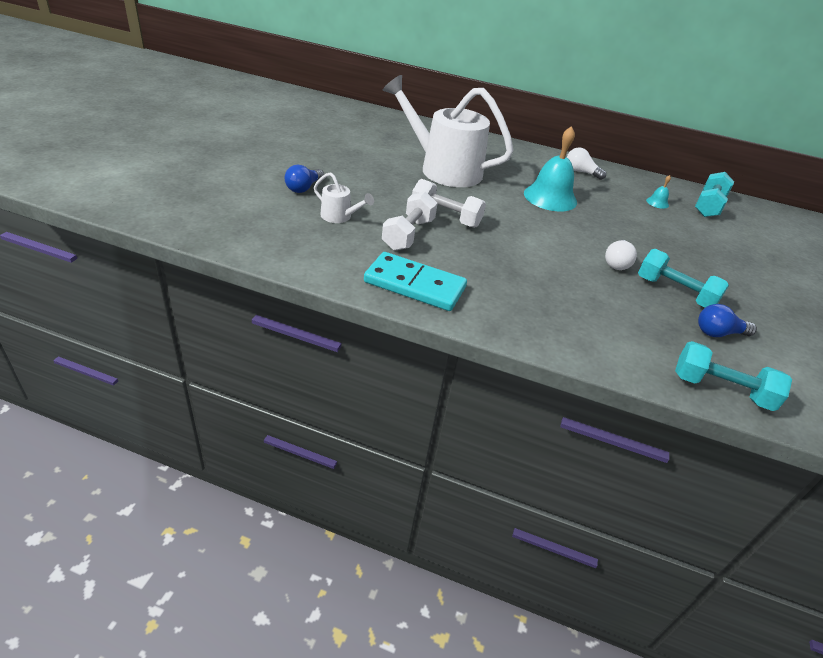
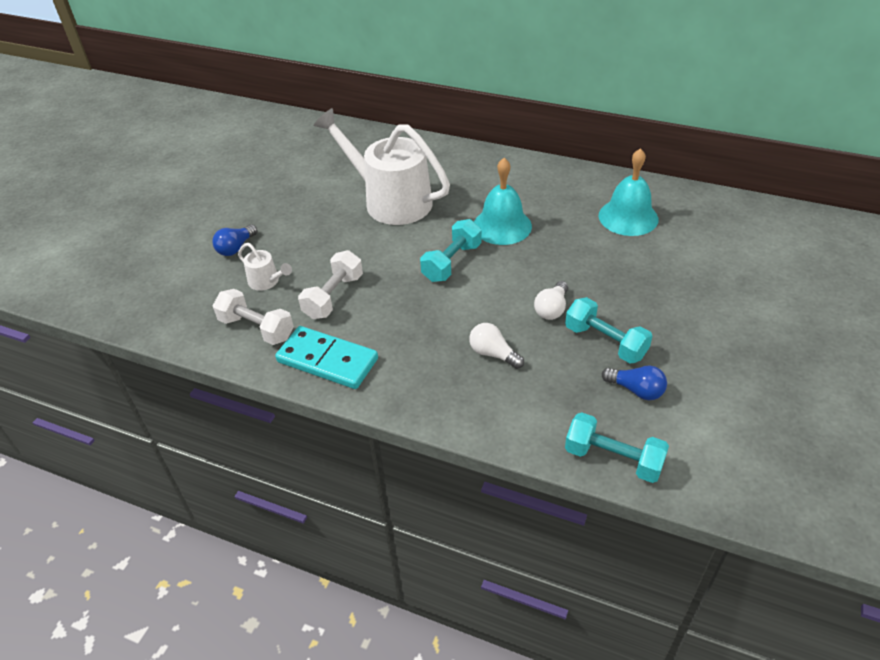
camera: 10 degrees right, 5 degrees up
white dumbbell [412,179,486,228] -> white dumbbell moved to [213,289,294,345]
white light bulb [567,147,606,180] -> white light bulb moved to [469,323,524,369]
turquoise bell [646,175,671,209] -> turquoise bell [599,148,658,236], size x2.34
turquoise dumbbell [695,172,734,217] -> turquoise dumbbell moved to [420,219,481,282]
blue light bulb [698,304,757,337] -> blue light bulb turned 150 degrees counterclockwise [602,366,667,400]

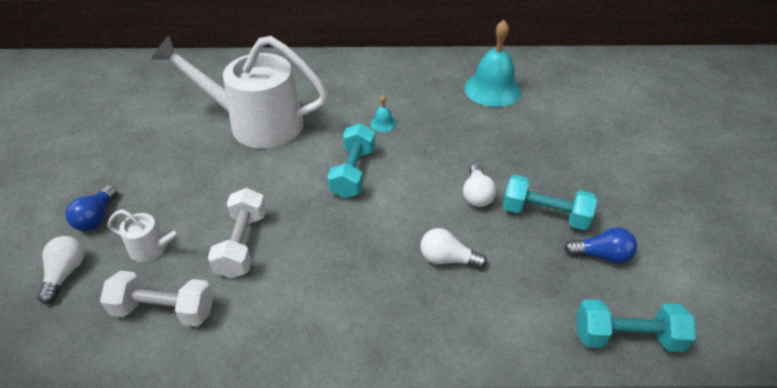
camera: 25 degrees left, 0 degrees up
turquoise domino [275,326,378,389] -> none
turquoise bell [474,158,532,245] -> turquoise bell [371,95,396,132], size x0.43
none -> white light bulb [37,236,84,304]

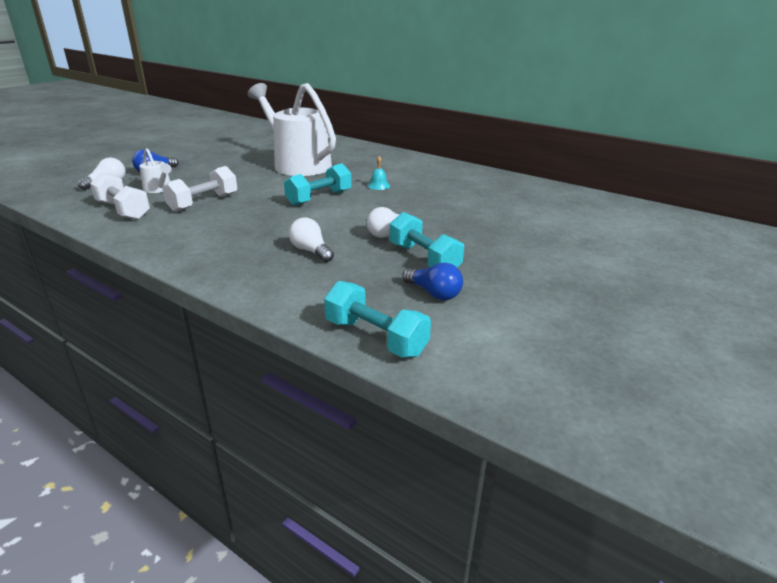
camera: 35 degrees right, 15 degrees down
turquoise bell [464,20,521,107] -> none

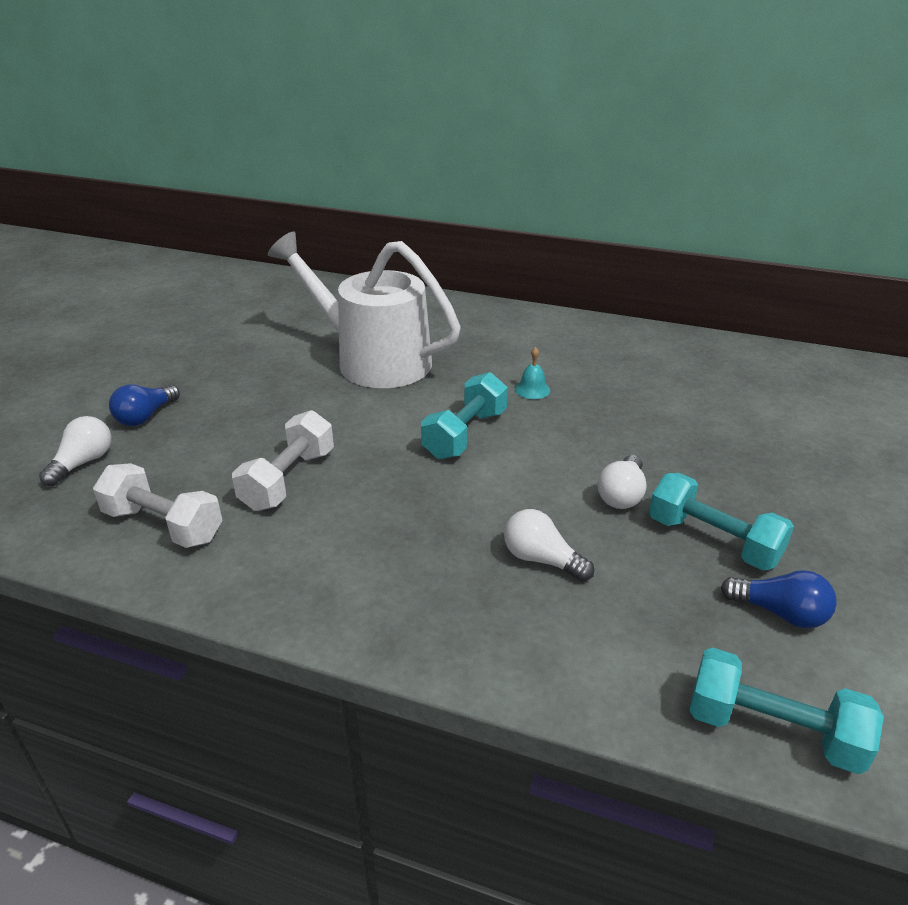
camera: 15 degrees left, 5 degrees up
white watering can [139,148,172,193] -> none

